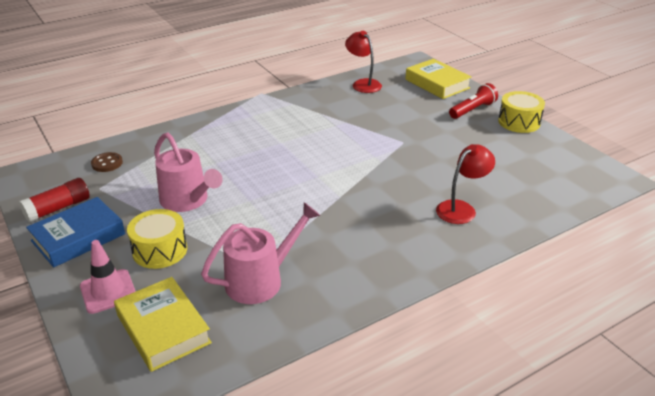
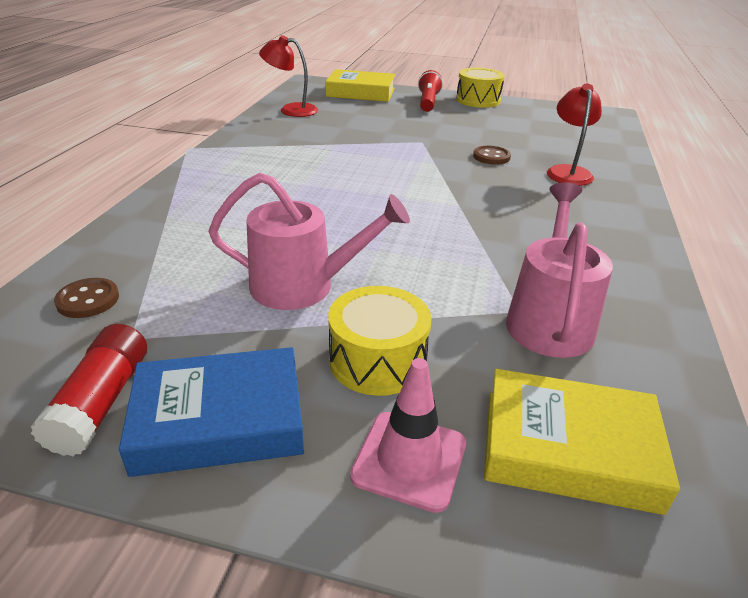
camera: 45 degrees left, 0 degrees up
blue book [26,197,125,268] -> blue book turned 75 degrees clockwise [119,347,304,477]
none -> brown button [473,146,511,165]

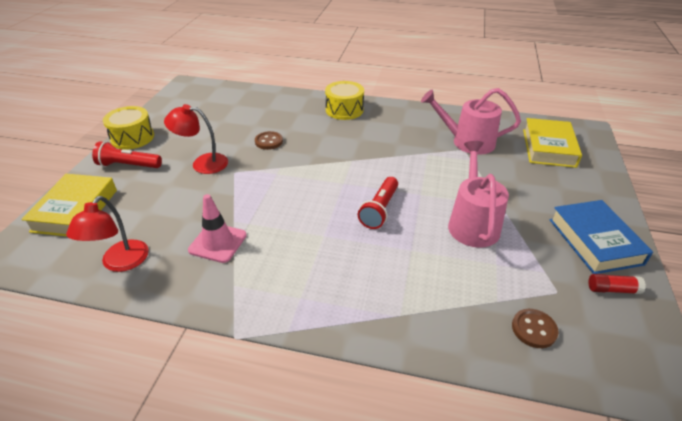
camera: 90 degrees left, 5 degrees up
red glue stick [31,324,147,456] -> red glue stick [589,274,646,294], size x0.63
yellow drum [328,286,431,396] -> yellow drum moved to [325,81,364,120]
pink traffic cone [350,358,466,513] -> pink traffic cone moved to [188,194,247,263]
red lamp [547,83,602,186] -> red lamp moved to [164,104,228,174]
none -> red flashlight [358,177,398,229]

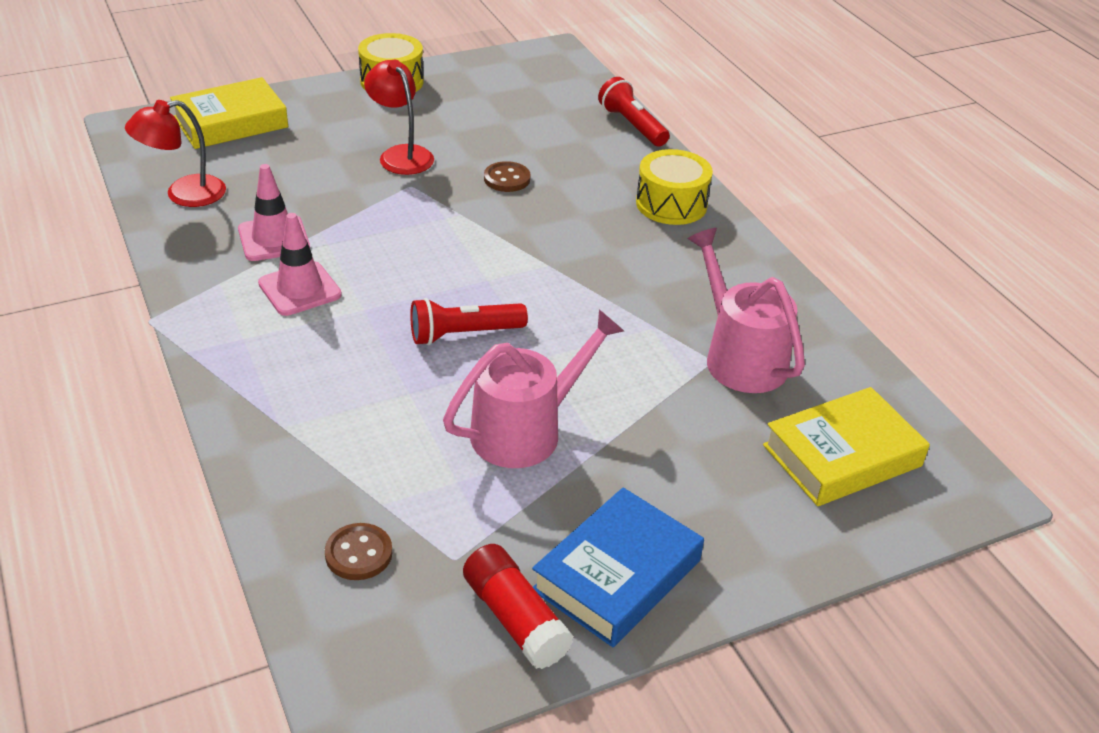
camera: 50 degrees right, 0 degrees up
red flashlight [92,141,162,168] -> red flashlight moved to [598,77,669,146]
red glue stick [589,274,646,294] -> red glue stick [463,544,573,669], size x1.59
none -> pink traffic cone [258,213,342,316]

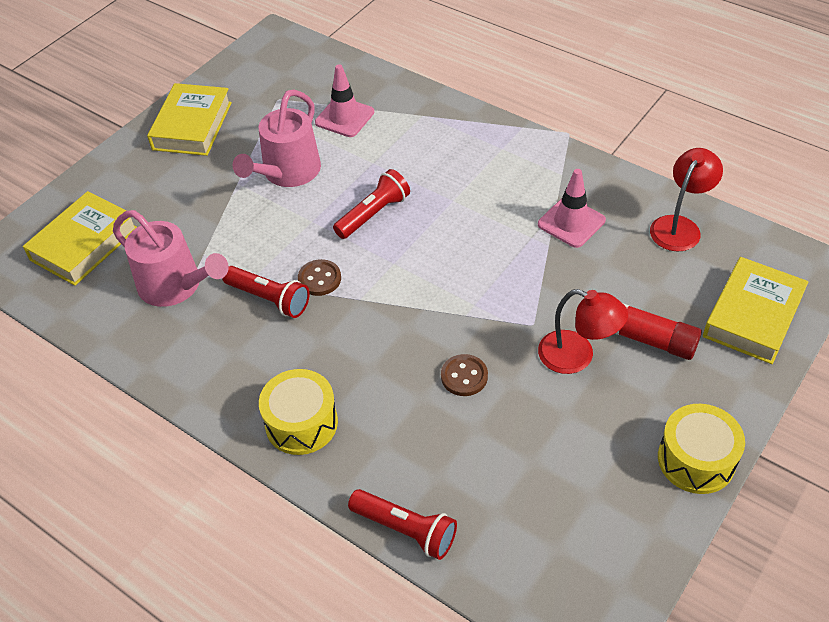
camera: 155 degrees right, 10 degrees up
pink traffic cone [258,213,342,316] -> pink traffic cone moved to [315,64,374,137]
brown button [325,523,392,580] -> brown button moved to [298,259,341,296]
red glue stick [463,544,573,669] -> red glue stick moved to [615,303,702,360]
blue book [532,487,704,647] -> yellow book [147,83,232,156]
none -> red flashlight [222,266,310,318]

